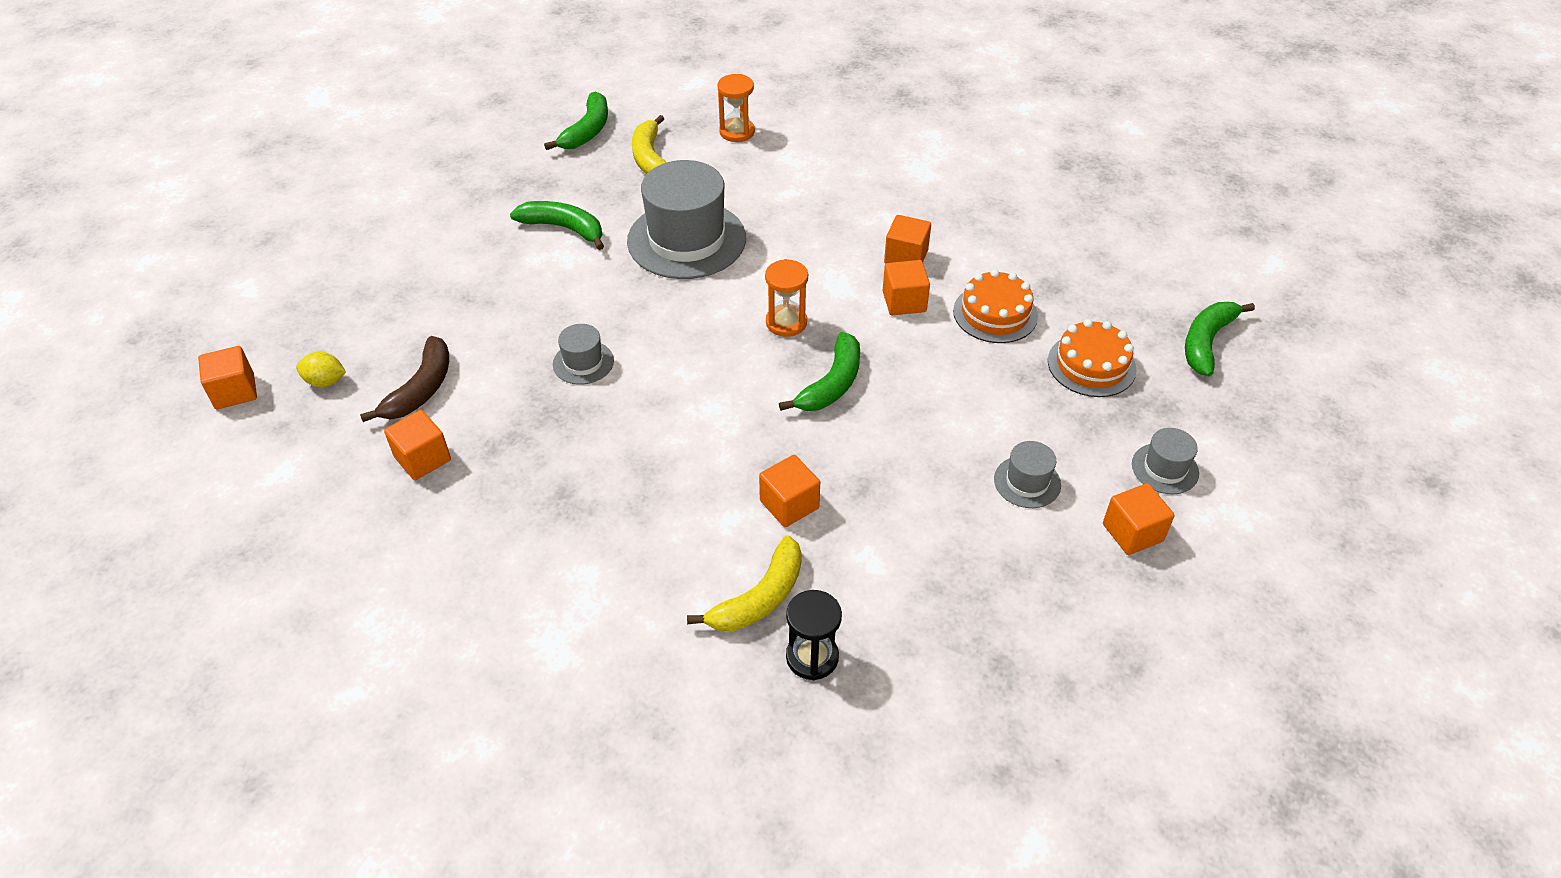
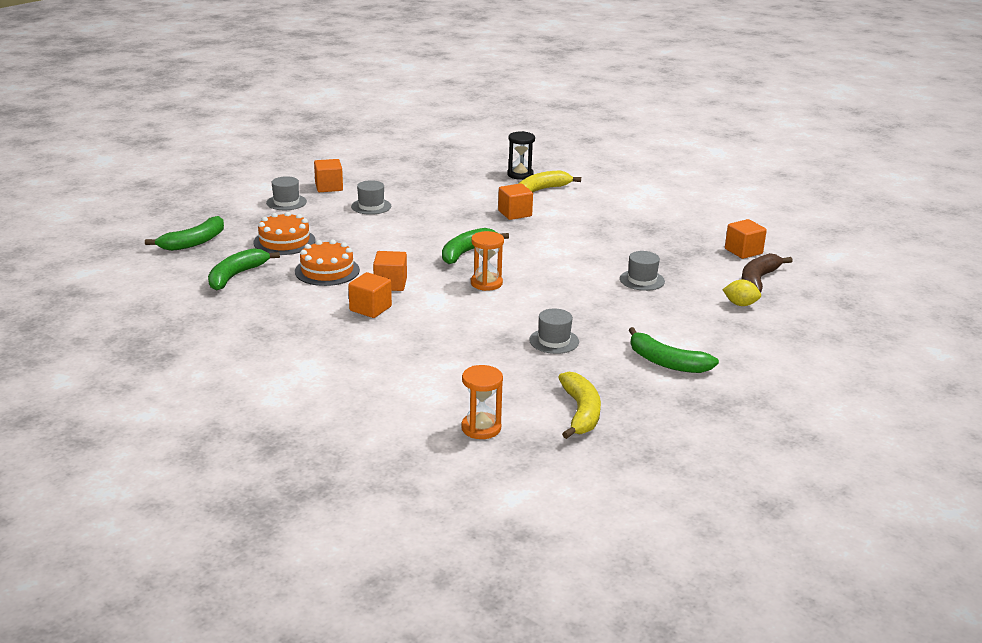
camera: 170 degrees left, 20 degrees down
orange cube [198,346,257,409] -> none
yellow lemon [296,352,346,387] -> yellow lemon moved to [722,280,761,306]
green banana [544,91,608,150] -> green banana moved to [208,248,280,291]
grey hat [627,160,746,279] -> grey hat [529,309,579,354], size x0.46

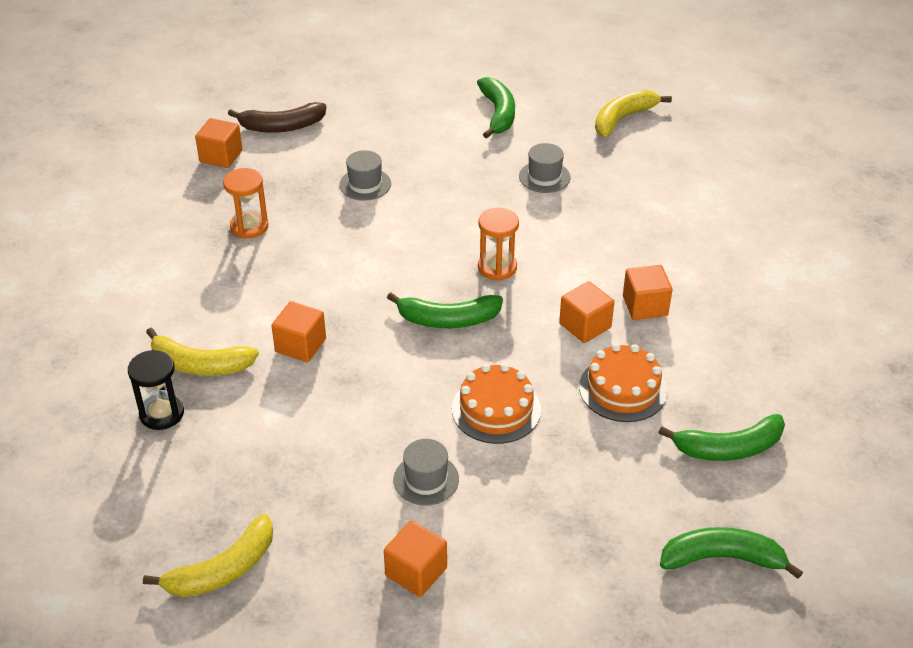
camera: 130 degrees left, 15 degrees up
orange cake [253,212,316,255] -> orange cake moved to [452,363,541,444]
grey hat [266,176,307,210] -> none
orange hourglass [461,365,503,439] -> orange hourglass moved to [223,168,268,239]
yellow lemon [722,280,761,306] -> none
none -> yellow banana [143,514,273,597]

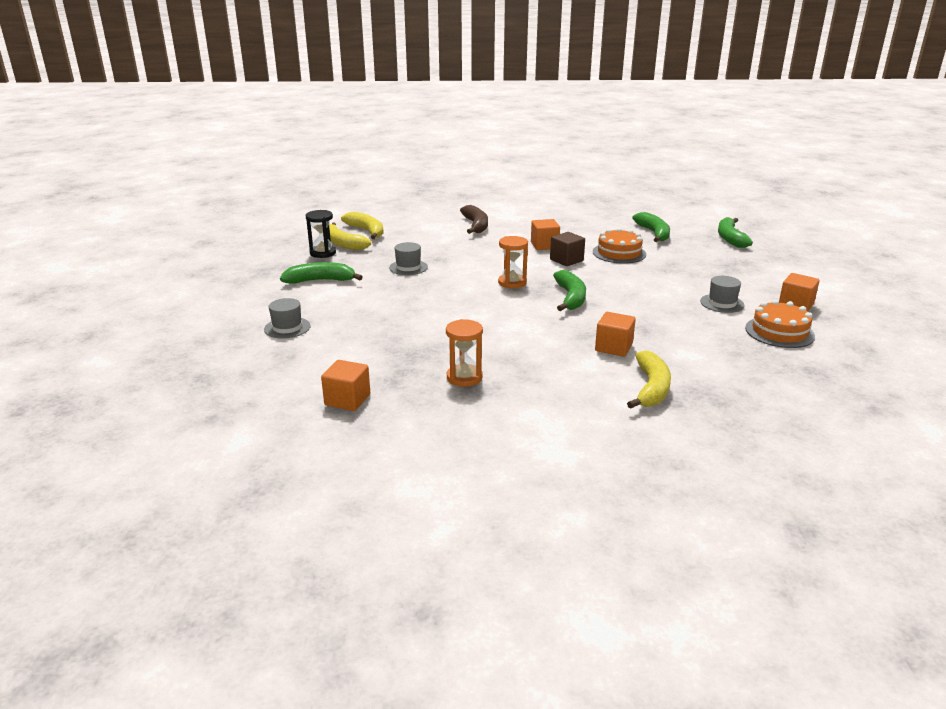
camera: 90 degrees left, 15 degrees down
black hourglass [128,350,184,430] -> black hourglass moved to [306,210,336,258]
yellow banana [143,514,273,597] -> yellow banana moved to [341,212,384,239]
brown banana [228,102,326,133] -> brown banana moved to [460,205,488,234]
grey hat [339,150,391,201] -> grey hat moved to [264,298,311,339]
orange cake [452,363,541,444] -> orange cake moved to [745,300,815,348]
orange cube [559,281,614,343] -> brown cube [550,232,585,266]

